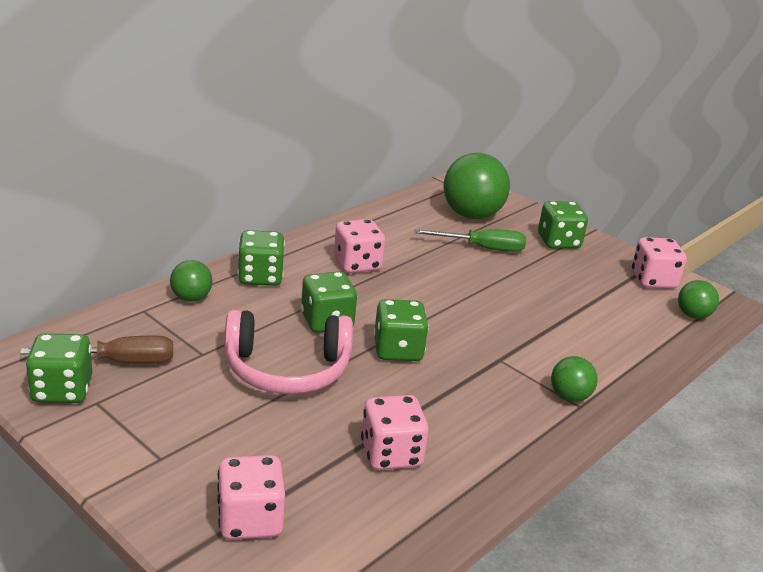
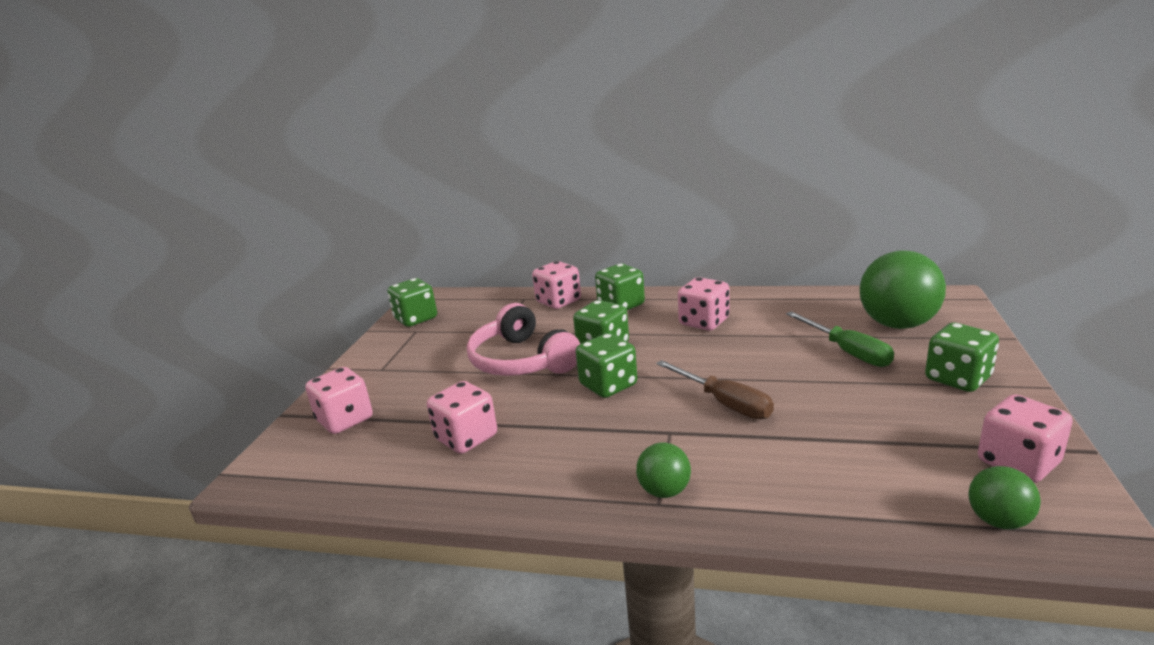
camera: 65 degrees right, 5 degrees down
brown screwdriver [20,336,173,363] -> brown screwdriver moved to [656,360,774,419]
green ball [170,260,212,302] -> pink dice [532,261,581,309]

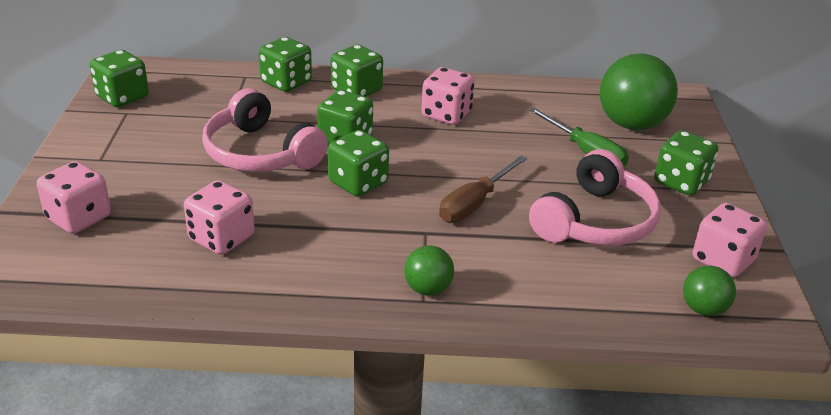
camera: 15 degrees left, 10 degrees up
pink dice [532,261,581,309] -> green dice [259,37,312,92]
brown screwdriver [656,360,774,419] -> brown screwdriver turned 90 degrees clockwise [439,156,527,222]
none -> pink headphones [529,149,661,246]

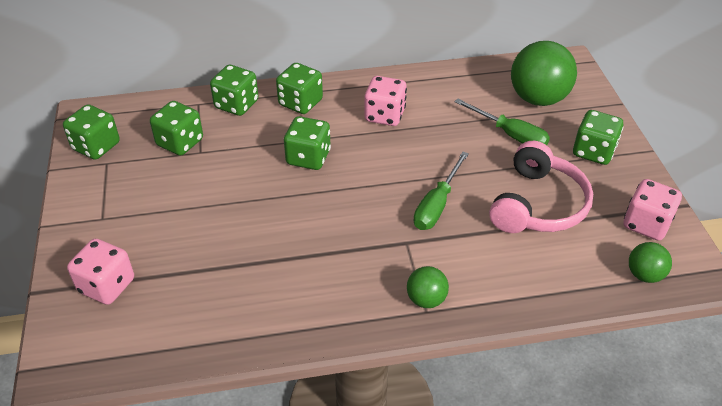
camera: 10 degrees left, 10 degrees up
pink dice [184,180,255,255] -> none
pink headphones [202,88,328,172] -> none
green dice [328,130,389,197] -> green dice moved to [150,101,203,156]
brown screwdriver [439,156,527,222] -> green screwdriver [414,152,469,230]

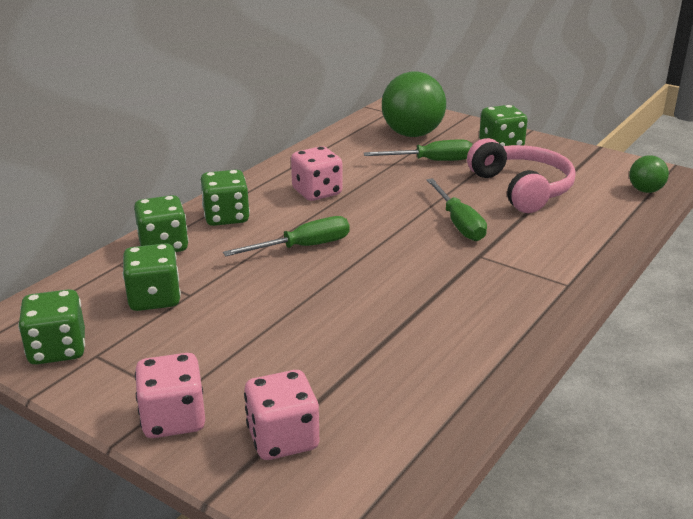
camera: 45 degrees left, 15 degrees down
green dice [284,116,331,170] -> green screwdriver [223,216,350,256]
green ball [407,266,449,308] -> none
pink dice [624,179,682,241] -> pink dice moved to [135,353,205,438]

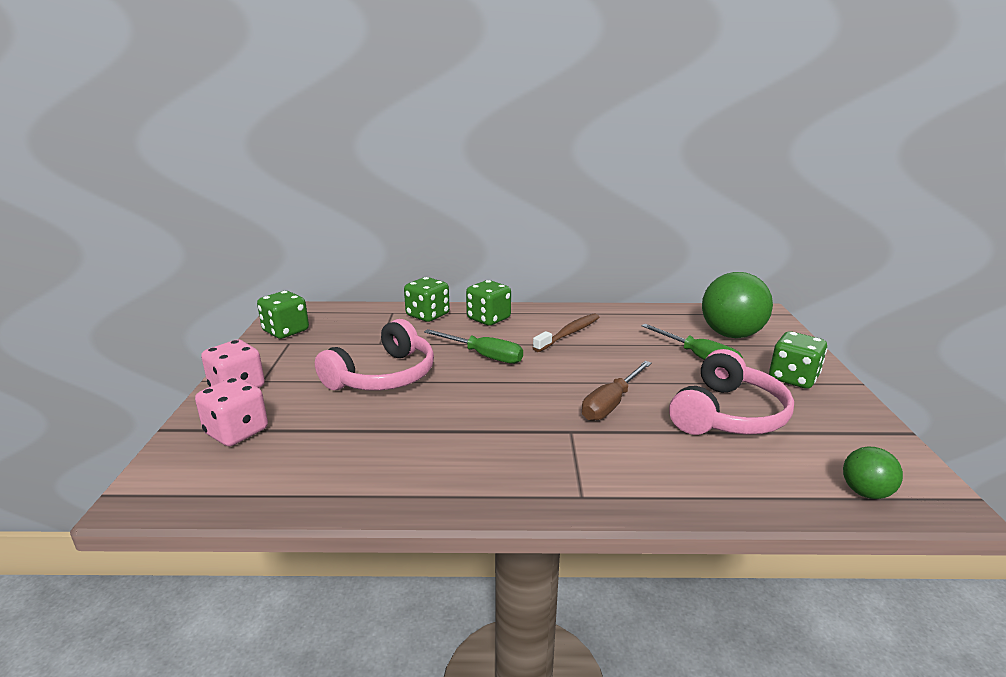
camera: 55 degrees right, 5 degrees down
green dice [123,243,181,311] -> none
pink dice [291,146,342,201] -> brown toothbrush [533,313,599,352]
green screwdriver [426,178,487,241] -> brown screwdriver [582,361,652,421]
none -> pink headphones [315,319,434,391]

